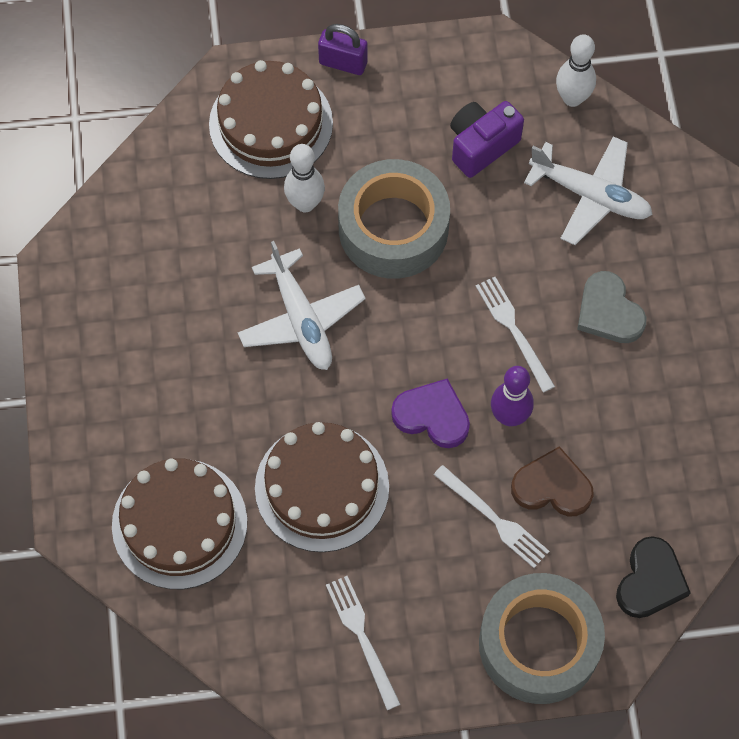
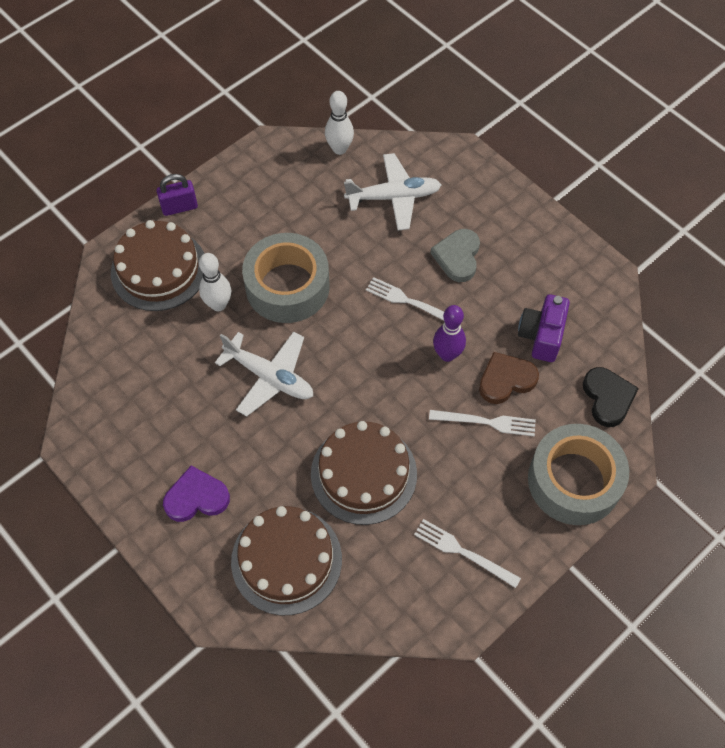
camera: 35 degrees left, 5 degrees down
purple heart [391,378,470,448] -> purple heart moved to [163,466,230,522]
purple camera [450,101,524,178] -> purple camera moved to [518,294,570,362]
grey heart [577,271,646,343] -> grey heart turned 75 degrees clockwise [430,229,480,282]

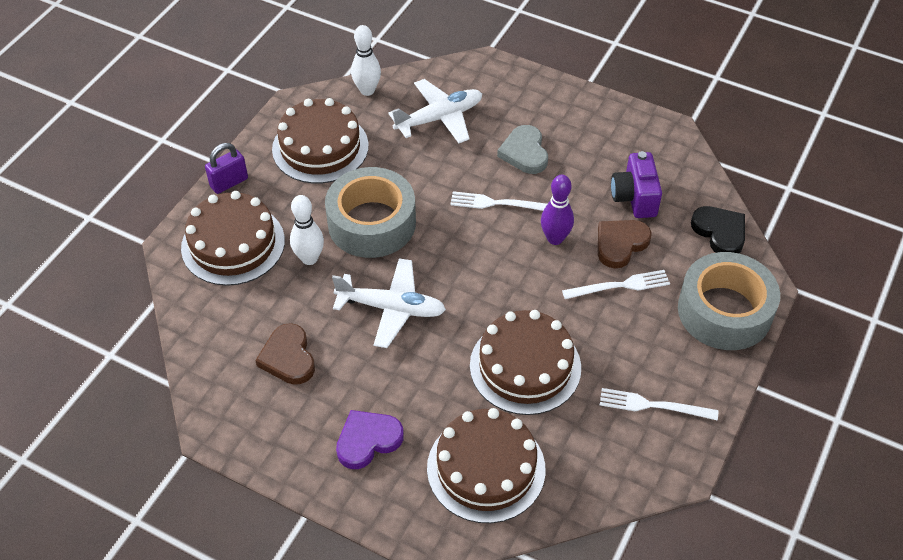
camera: 20 degrees left, 10 degrees down
none -> brown heart [255,323,315,385]
none -> brown cake [272,98,369,184]

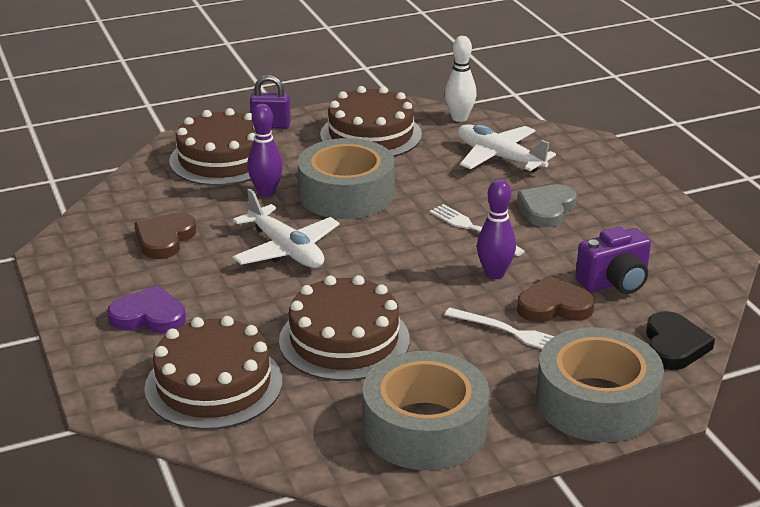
camera: 40 degrees right, 20 degrees down
white bowling pin [290,195,324,265] -> purple bowling pin [247,104,283,197]
white plane [388,79,482,143] -> white plane turned 150 degrees counterclockwise [458,124,556,172]
white fork [600,388,718,421] -> grey tape [363,351,489,470]
purple camera [611,151,662,218] -> purple camera turned 150 degrees counterclockwise [576,226,651,294]

